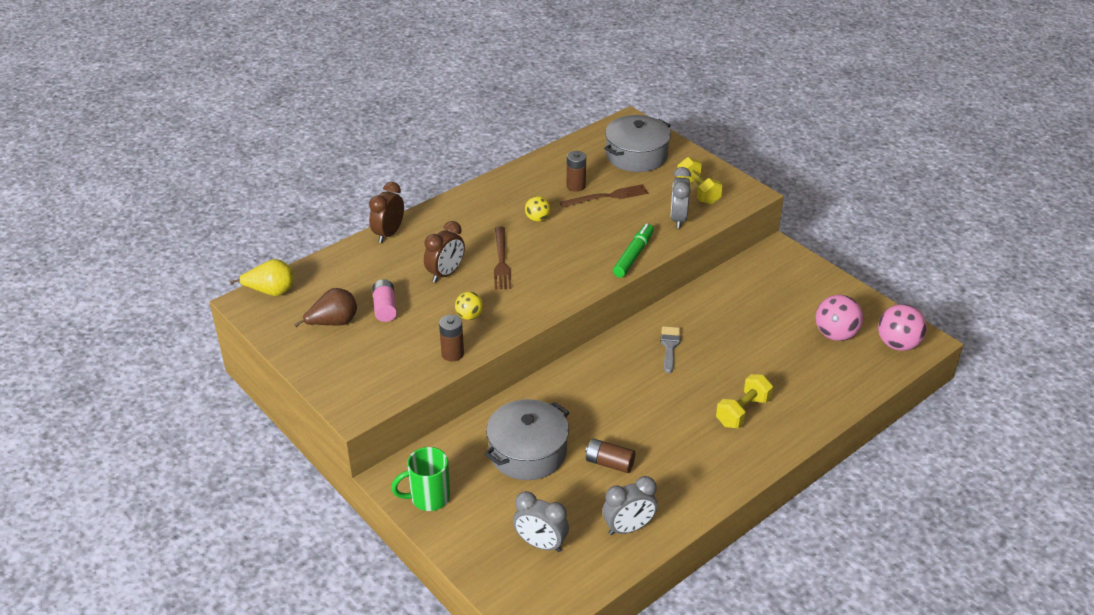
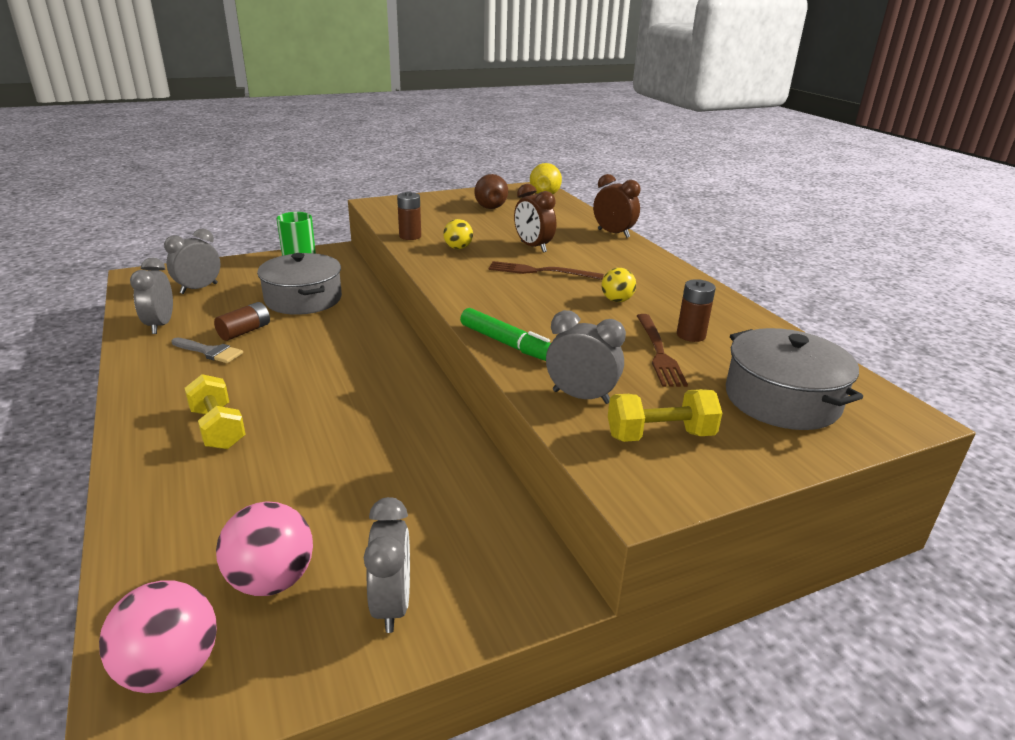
camera: 105 degrees right, 10 degrees down
pink battery [372,279,397,322] -> none
grey brush [660,326,681,373] -> grey brush moved to [171,338,243,363]
none -> grey clock [364,497,410,633]

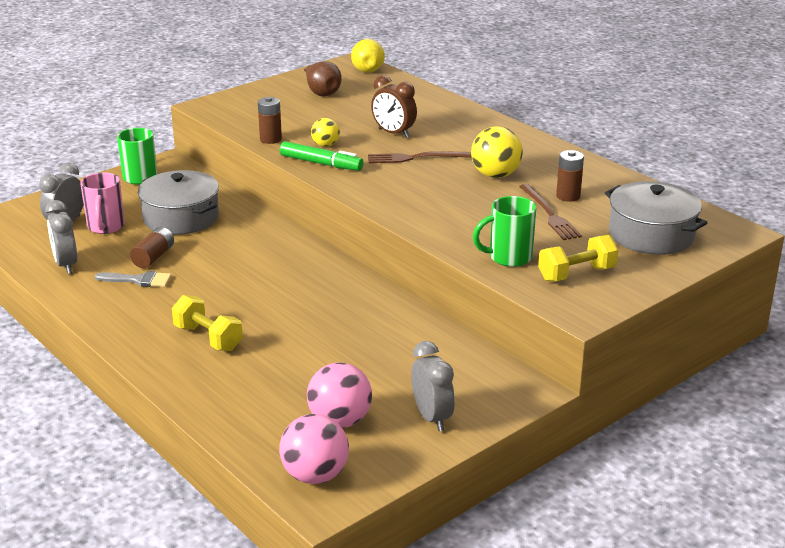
camera: 15 degrees left, 0 degrees up
green marker [460,308,551,361] -> green marker moved to [280,141,364,171]
grey clock [546,310,626,404] -> green mug [473,196,536,267]
brown clock [593,174,640,238] -> none
yellow ball [602,268,636,302] -> yellow ball [471,126,523,178], size x1.70
none -> pink mug [80,172,125,234]

